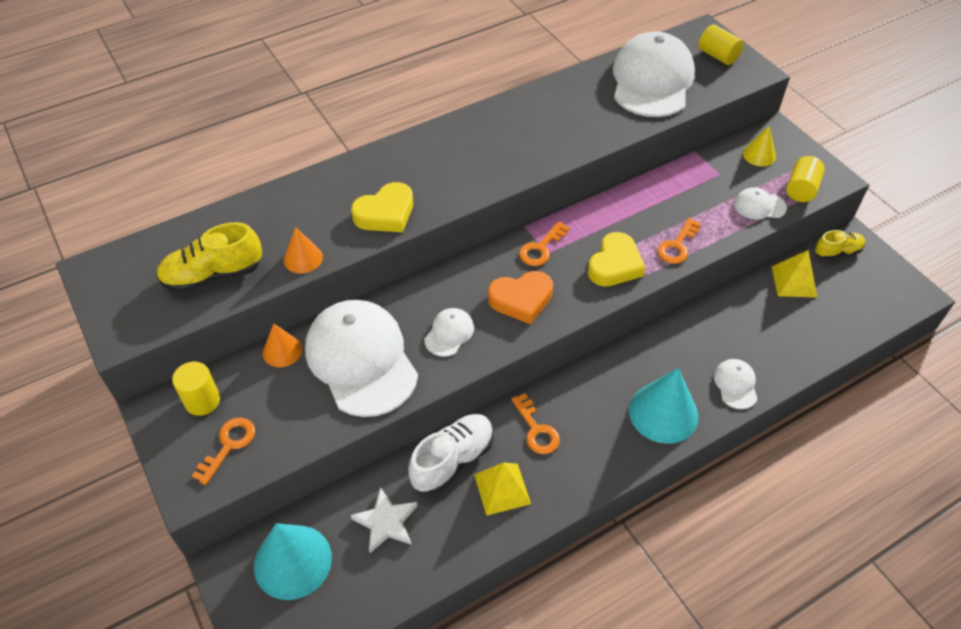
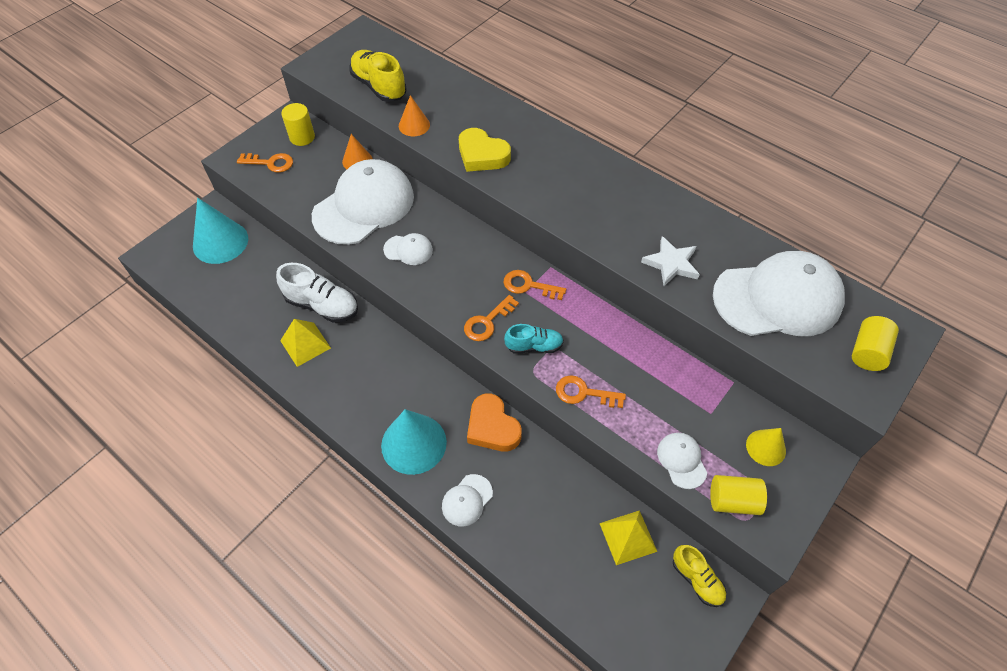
camera: 70 degrees right, 5 degrees up
white star [351,487,417,553] -> white star moved to [641,236,700,286]
orange heart [488,271,553,324] -> orange heart moved to [467,393,522,452]
orange key [511,393,560,454] -> orange key moved to [464,295,519,341]
yellow heart [588,232,645,286] -> turquoise shoe [504,324,564,354]
white cap [714,359,757,409] -> white cap turned 150 degrees clockwise [442,474,493,526]

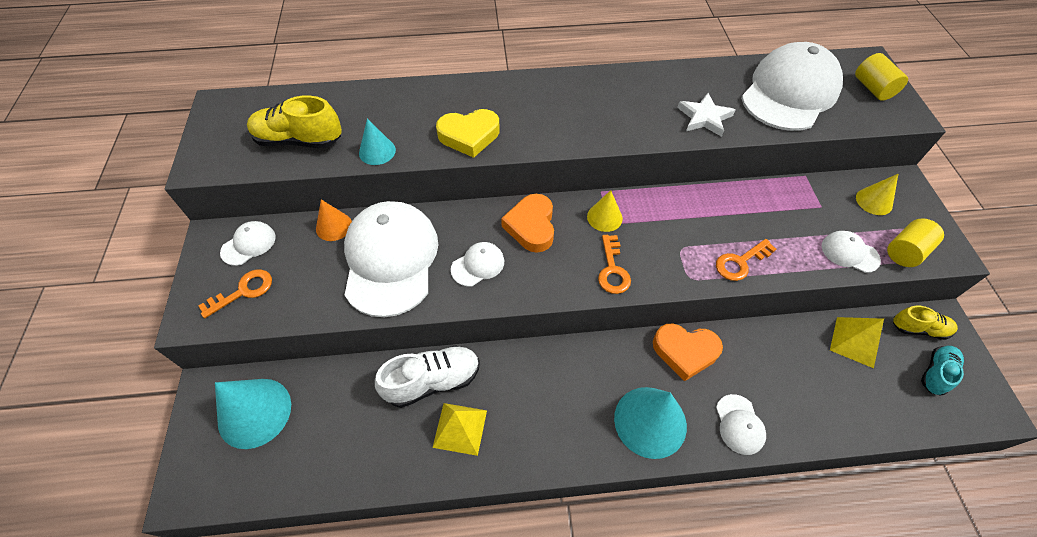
camera: 45 degrees left, 0 degrees up
yellow cylinder [281,103,315,146] -> white cap [220,221,276,266]
orange cone [399,95,430,136] -> turquoise cone [359,119,396,165]
orange key [504,270,566,300] -> yellow cone [587,190,623,232]
turquoise shoe [504,324,564,354] -> turquoise shoe moved to [921,346,964,396]
none -> orange heart [501,194,554,253]

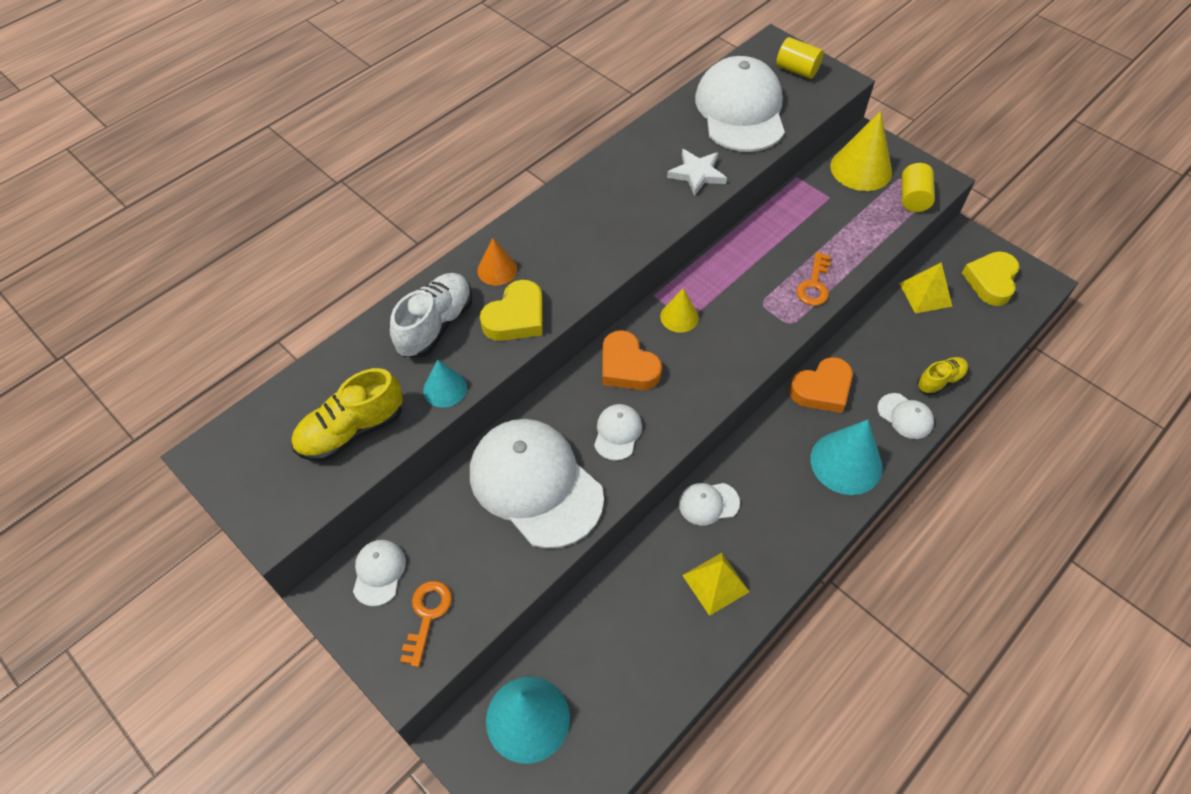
camera: 40 degrees left, 0 degrees up
orange cone [316,200,352,241] -> orange cone moved to [477,238,517,286]
white shoe [375,345,480,408] -> white shoe moved to [390,273,472,357]
orange key [598,235,631,294] -> none
white cap [822,231,881,273] -> white cap moved to [679,483,740,526]
yellow cone [856,174,898,215] -> yellow cone [830,111,892,191], size x1.79
yellow shoe [893,306,958,340] -> yellow shoe moved to [917,357,968,395]
turquoise shoe [921,346,964,396] -> yellow heart [962,251,1019,306]

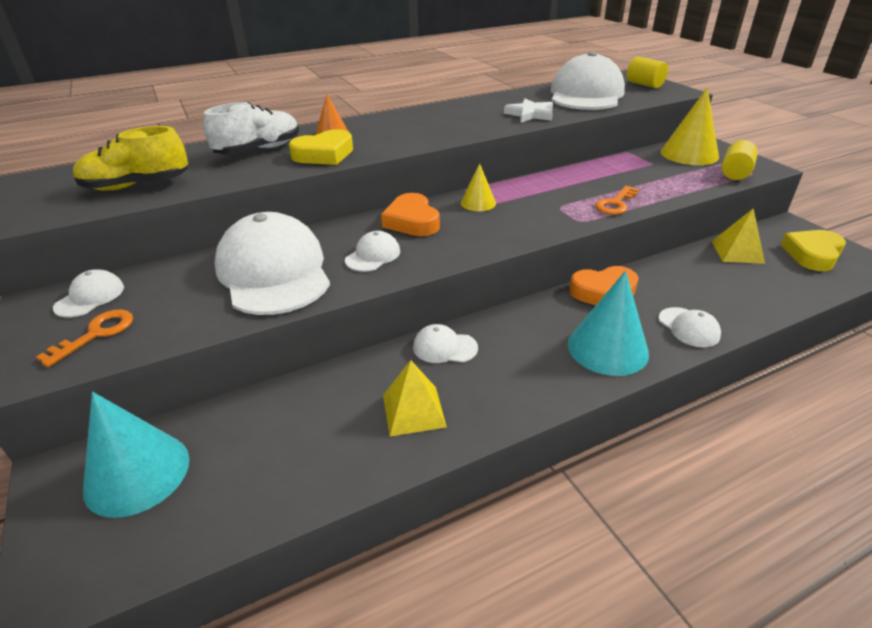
camera: 20 degrees right, 20 degrees down
turquoise cone [423,360,467,408] -> none
yellow shoe [917,357,968,395] -> none

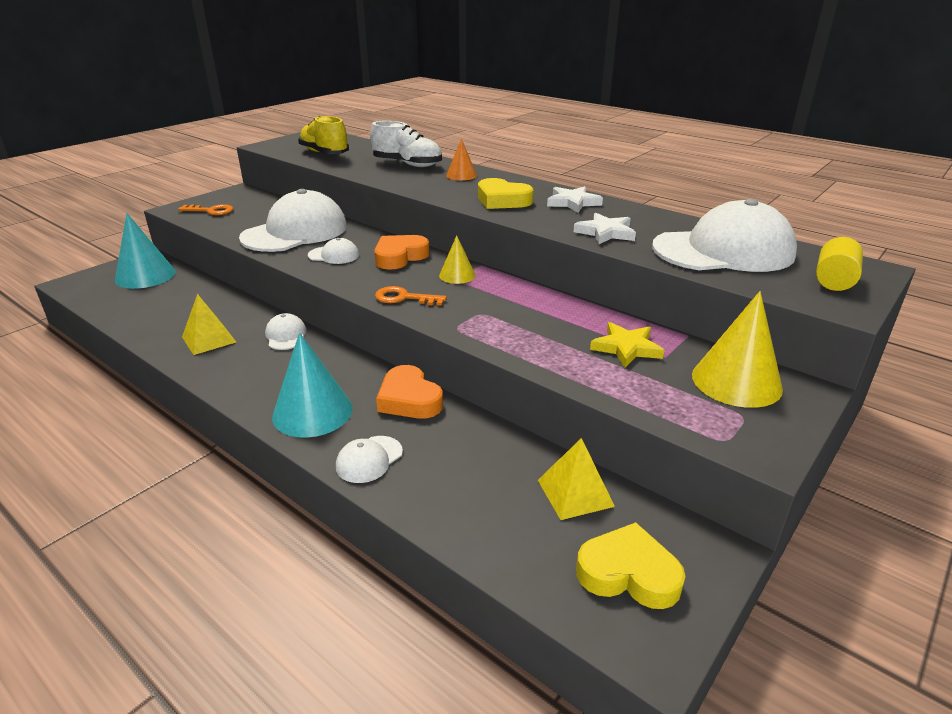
camera: 65 degrees right, 5 degrees down
white cap [53,269,124,318] -> none
yellow heart [289,129,353,165] -> yellow heart moved to [478,178,533,209]
orange key [595,186,639,215] -> orange key moved to [375,286,447,306]
yellow cylinder [722,140,758,180] -> none
none -> white star [547,186,603,213]
none -> yellow star [590,322,664,368]

